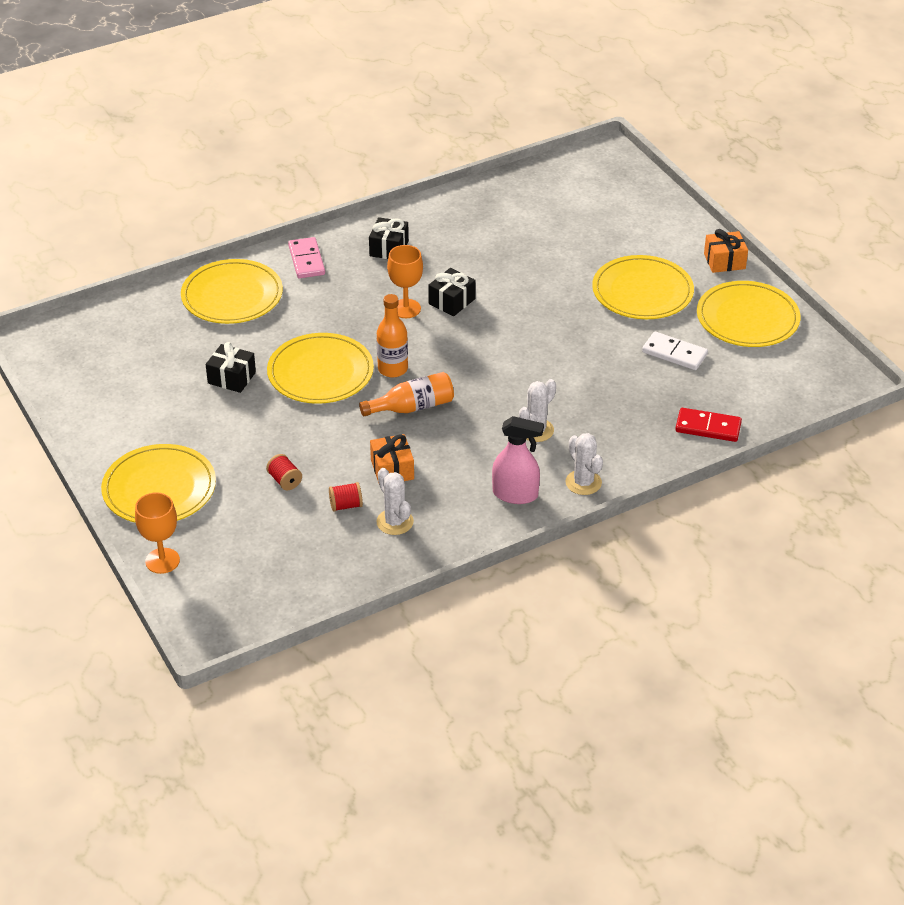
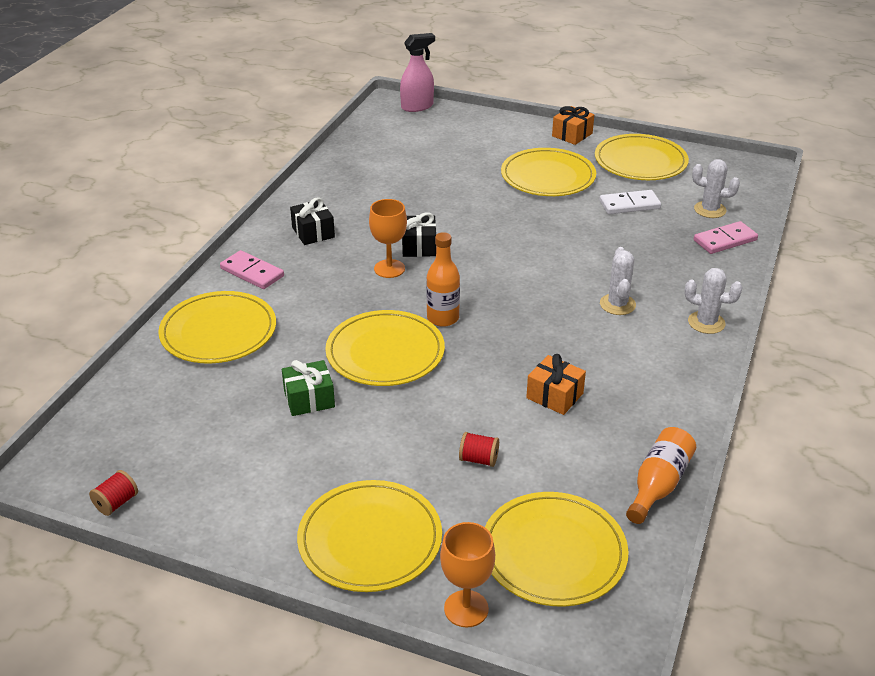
camera: 40 degrees left, 5 degrees down
black gift [206,342,256,393] -> green gift [282,360,335,416]
red spool [329,482,363,512] -> red spool moved to [89,470,138,516]
orange bottle [359,372,454,416] -> orange bottle moved to [626,427,696,524]
white cactus [376,468,414,535] -> white cactus moved to [692,159,740,218]
pink spray bottle [492,416,544,504] -> pink spray bottle moved to [400,33,435,112]
red domino [675,408,742,442] -> pink domino [694,221,758,254]
none -> yellow plate [485,492,629,607]

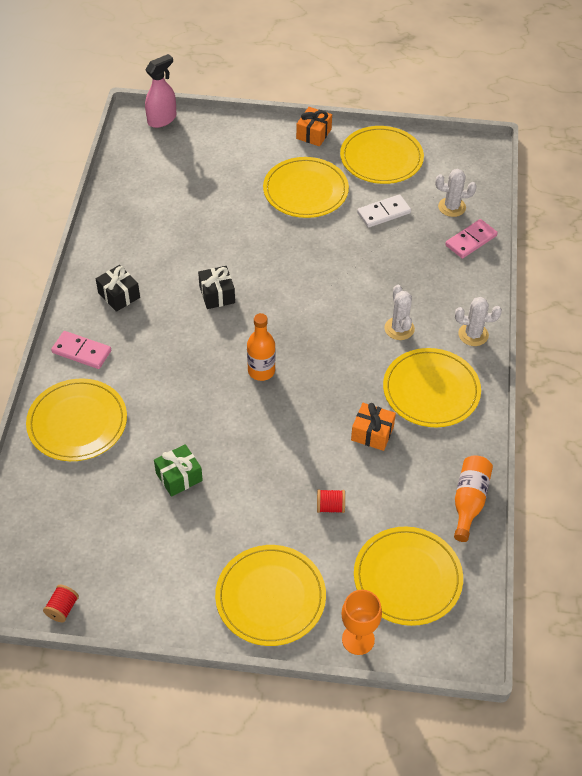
camera: 15 degrees left, 15 degrees up
yellow plate [325,310,445,386] -> yellow plate moved to [383,348,481,427]
orange goblet [369,199,407,278] -> none

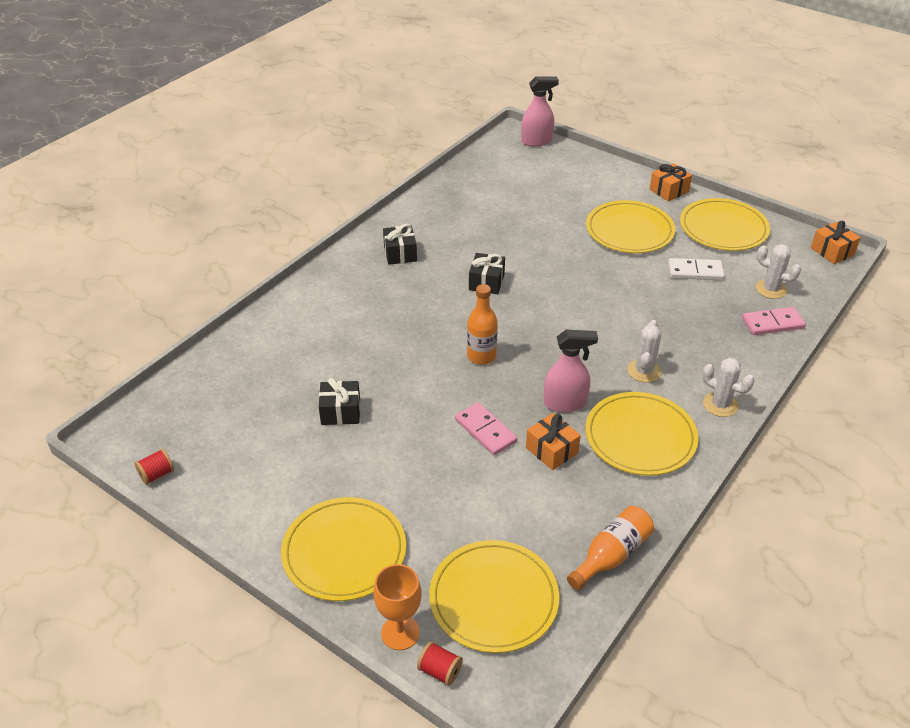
camera: 30 degrees right, 10 degrees down
yellow plate [26,378,127,461] -> none
pink domino [51,331,111,369] -> pink domino moved to [455,402,518,455]
green gift [154,444,203,497] -> black gift [319,378,360,425]
red spool [317,489,345,513] -> red spool moved to [417,641,463,686]
none -> pink spray bottle [544,330,598,413]
none -> orange gift [811,221,860,264]

